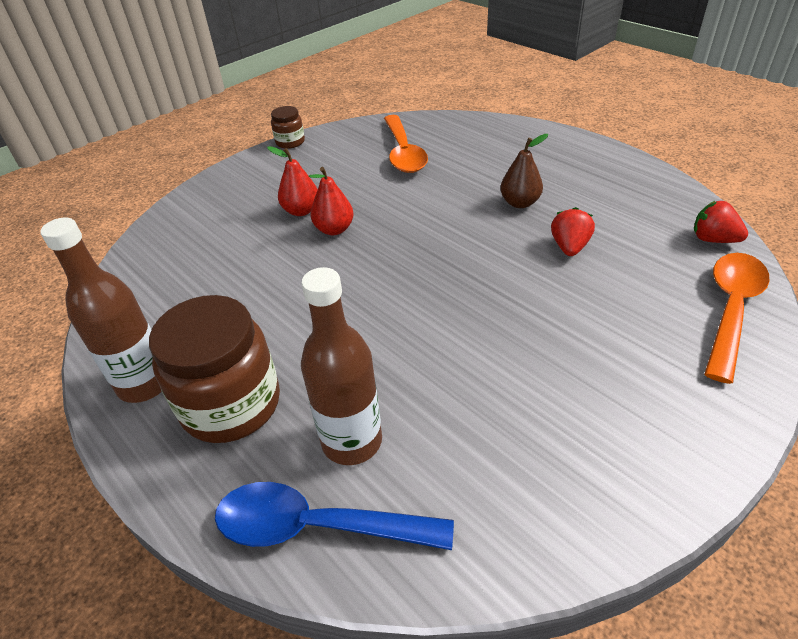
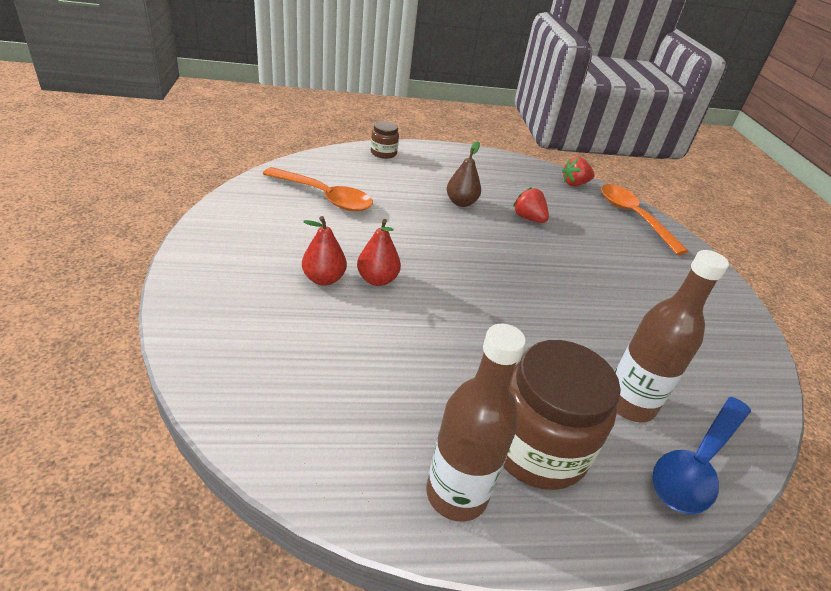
camera: 60 degrees left, 5 degrees down
brown jar [271,106,305,149] -> brown jar moved to [371,121,399,159]

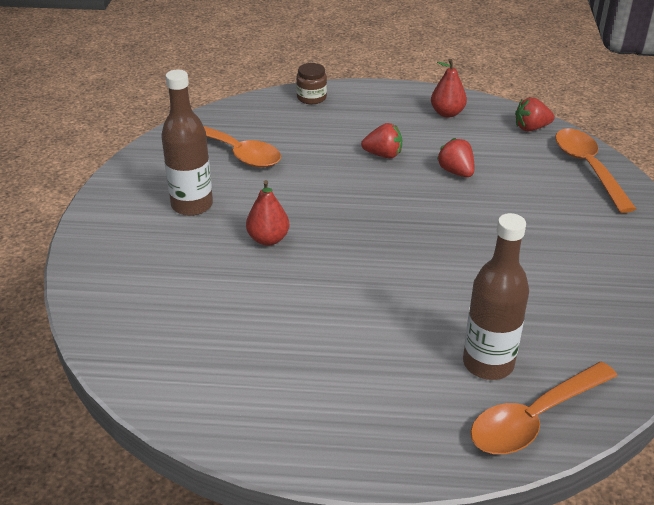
camera: 15 degrees right, 0 degrees up
red pear [302,216,347,286] -> red pear moved to [431,59,467,117]
brown bottle [426,324,526,522] -> brown bottle moved to [161,69,213,216]
brown pear [447,141,481,207] -> red strawberry [361,123,402,158]
brown jar [503,340,621,490] -> none
blue spoon [652,397,751,514] -> orange spoon [471,361,617,454]

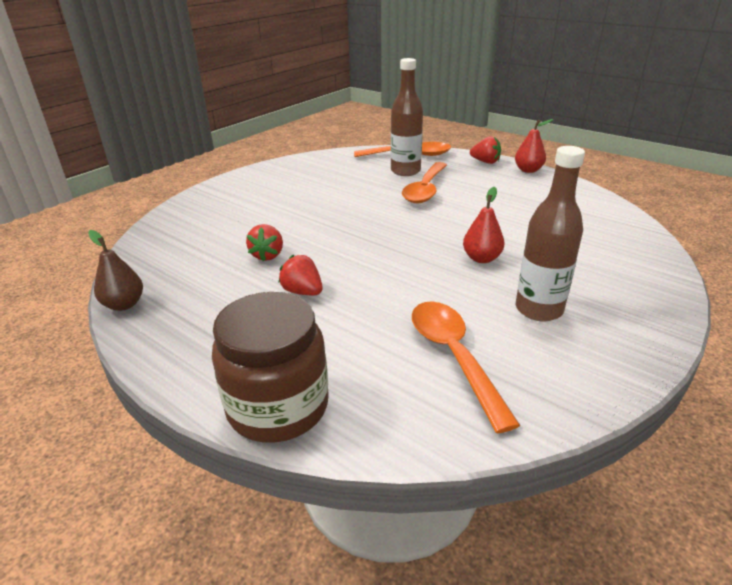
camera: 145 degrees left, 5 degrees down
brown jar [296,63,327,104] -> brown jar [212,292,329,443], size x2.07
red pear [431,59,467,117] -> red pear moved to [515,119,553,173]
red strawberry [515,97,555,131] -> red strawberry moved to [470,136,501,164]
orange spoon [555,129,636,213] -> orange spoon moved to [402,162,447,203]
none -> brown pear [88,230,143,311]

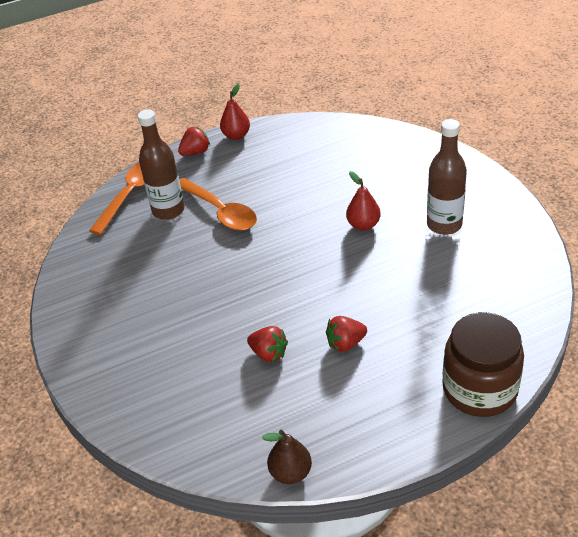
camera: 60 degrees left, 10 degrees up
orange spoon [412,302,520,433] -> none

